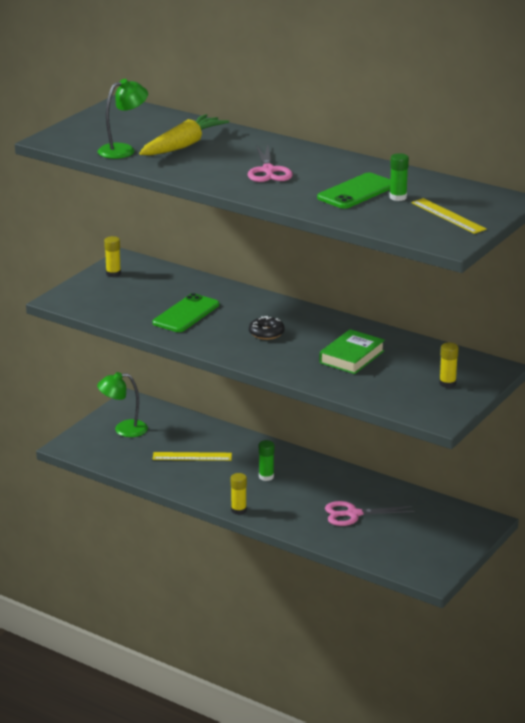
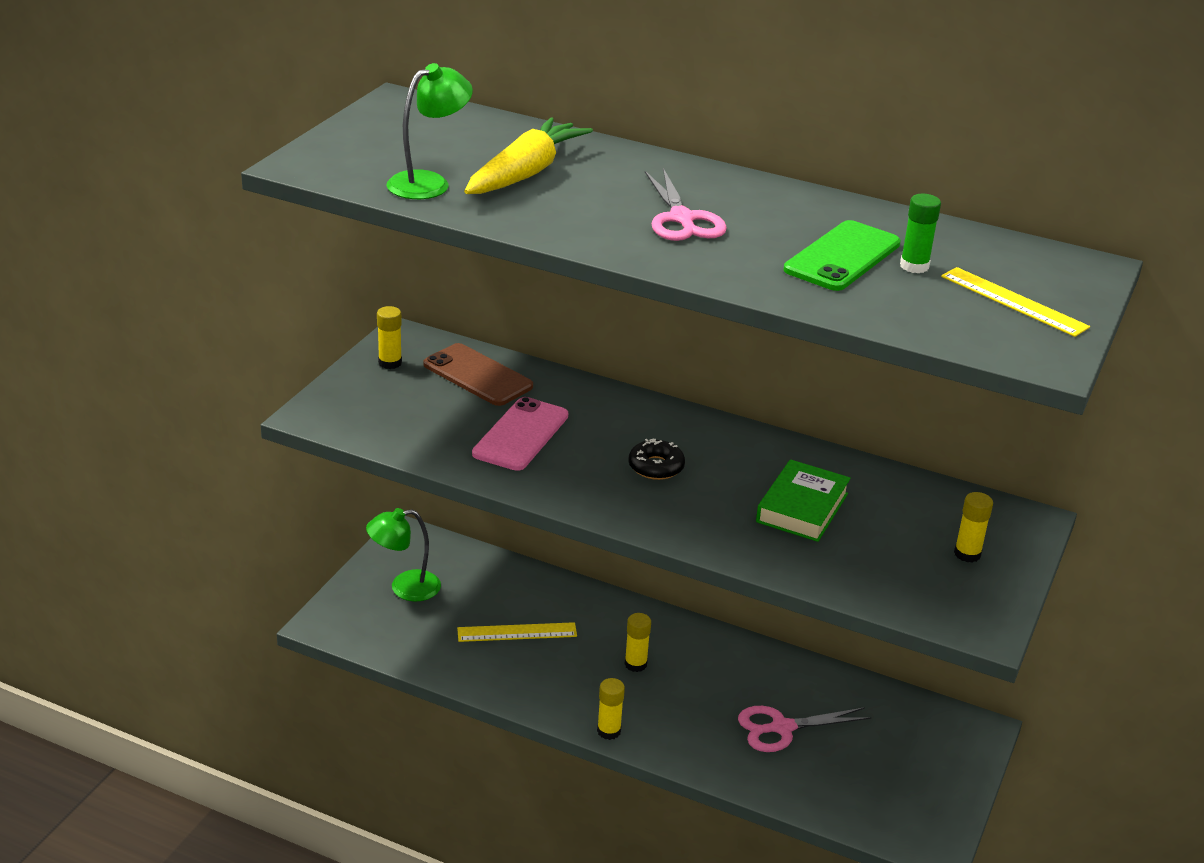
camera: 10 degrees left, 5 degrees up
green phone [153,293,219,332] -> pink phone [472,397,568,471]
green glue stick [259,440,274,481] -> yellow glue stick [624,613,651,672]
none -> brown phone [423,343,533,406]

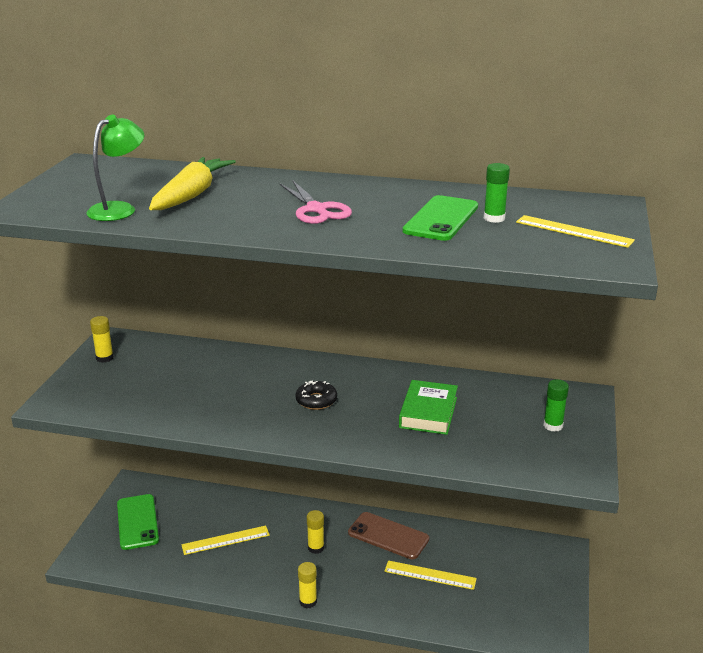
camera: 10 degrees left, 5 degrees down
green lamp [366,508,441,602] -> green phone [117,494,159,550]
brown phone [423,343,533,406] -> brown phone moved to [348,512,429,559]
pink phone [472,397,568,471] -> none
pink scissors [738,706,871,752] -> yellow ruler [384,560,477,590]
yellow glue stick [954,492,993,563] -> green glue stick [544,379,569,432]

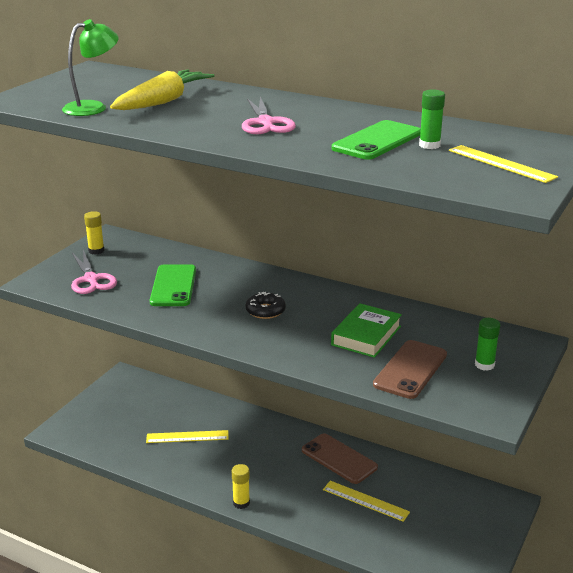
camera: 15 degrees right, 0 degrees up
green phone [117,494,159,550] -> green phone moved to [150,264,196,306]
yellow glue stick [307,510,324,554] -> none
none -> pink scissors [71,250,117,294]
none -> brown phone [373,340,447,399]

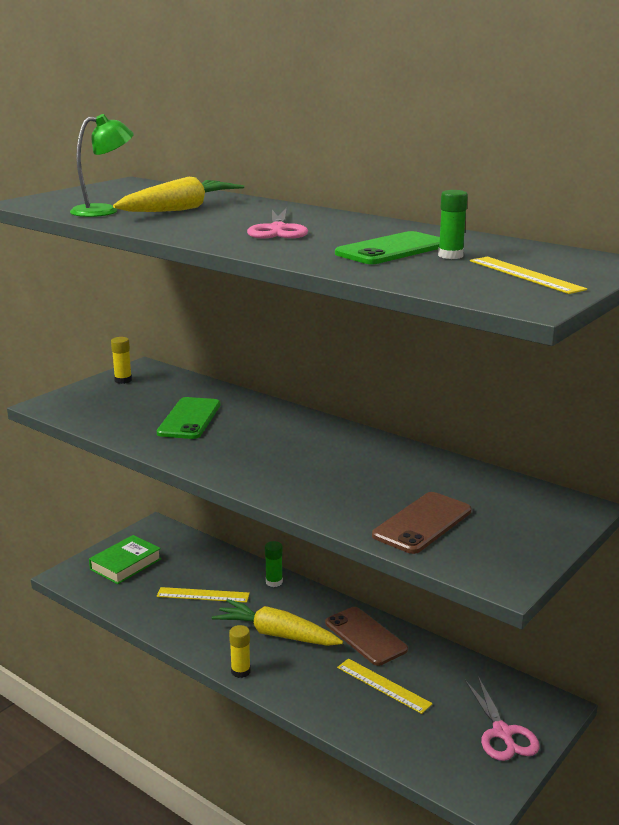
camera: 10 degrees right, 5 degrees down
pink scissors [71,250,117,294] -> pink scissors moved to [465,676,540,761]
black donut [246,292,286,319] -> none
green book [331,303,402,358] -> green book moved to [89,535,161,584]
green glue stick [475,318,500,371] -> green glue stick moved to [265,541,283,587]
none -> yellow carrot [212,599,343,646]

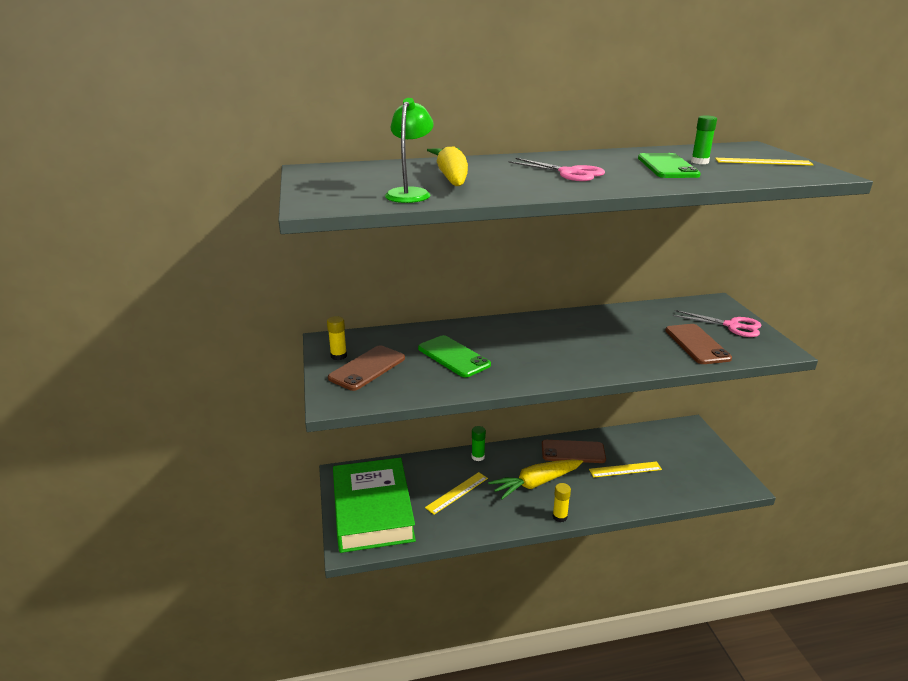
camera: 50 degrees left, 5 degrees up
green book [89,535,161,584] -> green book [333,458,416,553], size x1.92
pink scissors [465,676,540,761] -> pink scissors moved to [673,310,762,337]
none -> brown phone [328,345,405,391]

